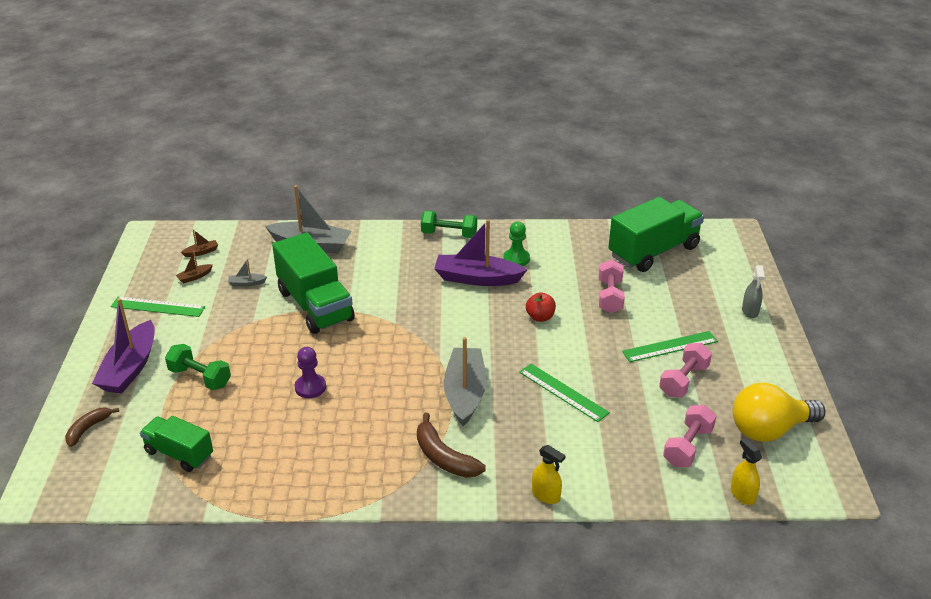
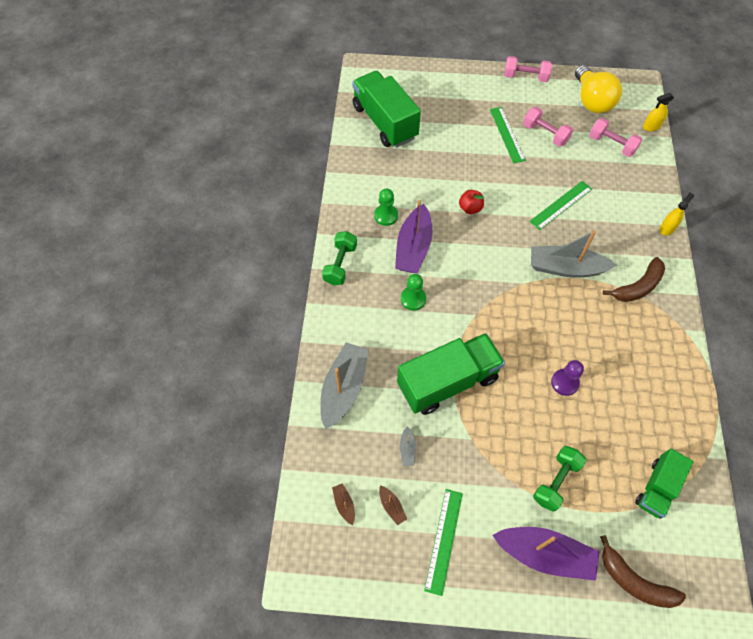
camera: 85 degrees left, 25 degrees up
brown banana [65,407,119,447] -> brown banana [600,535,686,608], size x1.55
pink dumbbell [599,260,625,313] -> pink dumbbell moved to [504,56,552,82]
grey spray bottle [742,265,765,318] -> none
none -> green pawn [401,274,426,311]

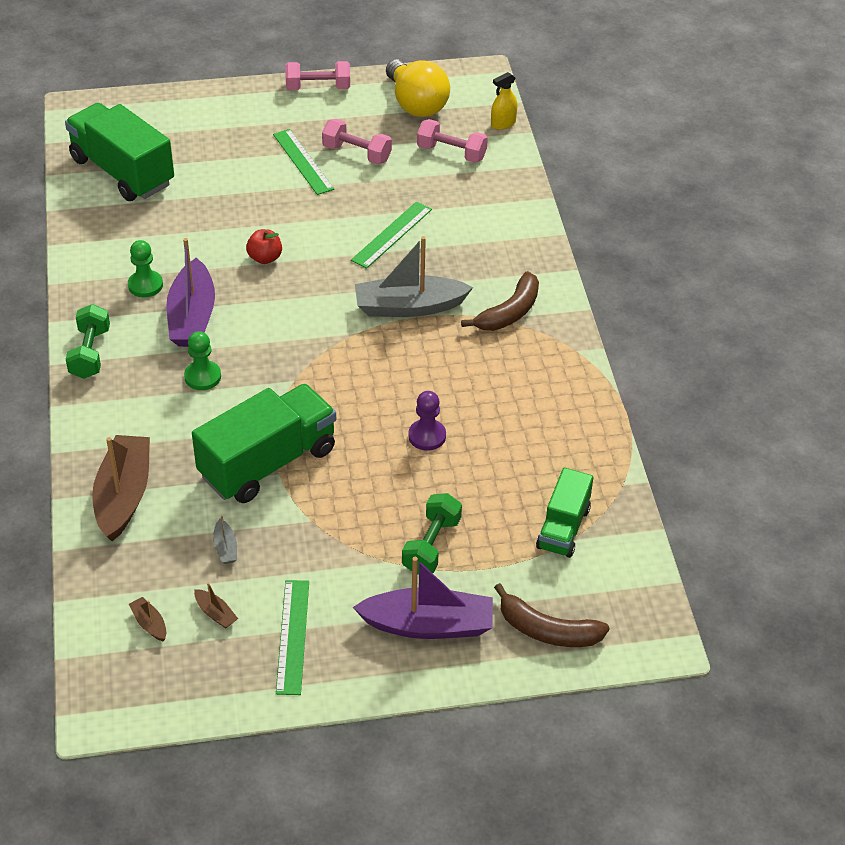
camera: 15 degrees left, 15 degrees down
grey boat [320,343,369,430] -> brown boat [92,435,150,541]
yellow spray bottle [660,193,694,236] -> none

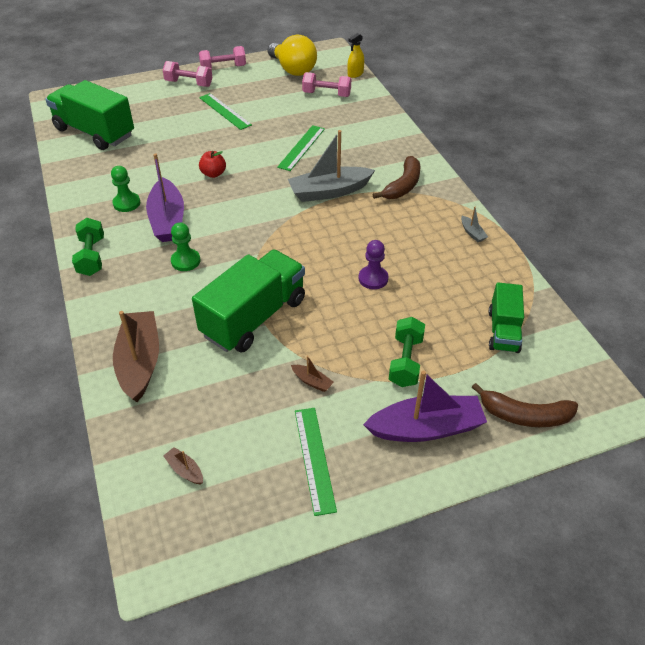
camera: 10 degrees left, 0 degrees up
brown boat [194,582,238,629] -> brown boat moved to [291,355,333,392]
grey boat [213,515,237,564] -> grey boat moved to [461,207,488,242]
pink dumbbell [322,119,392,164] -> pink dumbbell moved to [163,61,213,87]

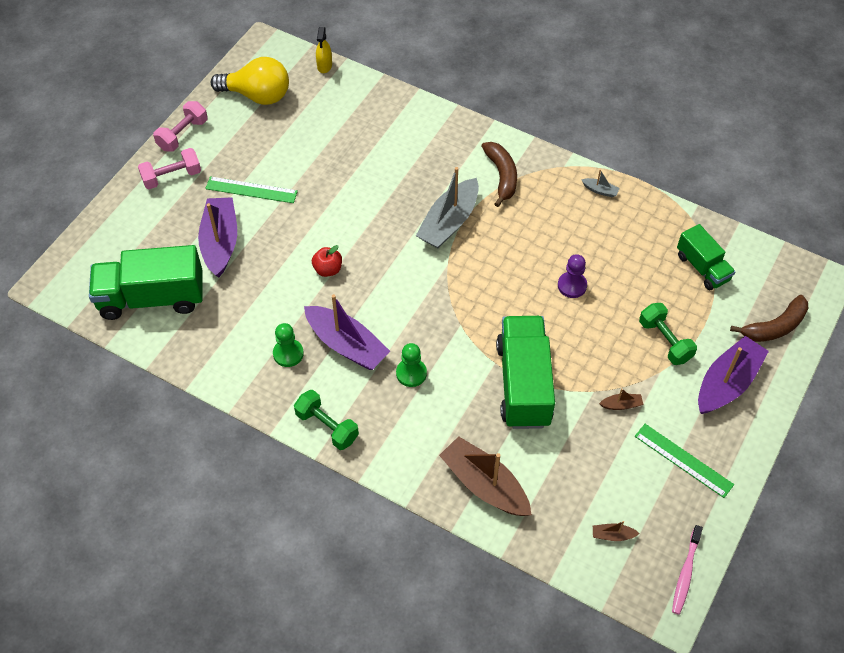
camera: 40 degrees left, 10 degrees up
green ruler [277,125,325,171] -> none
pink dumbbell [302,72,351,97] -> none
none -> purple boat [198,197,237,278]
none -> pink toothbrush [672,525,703,615]

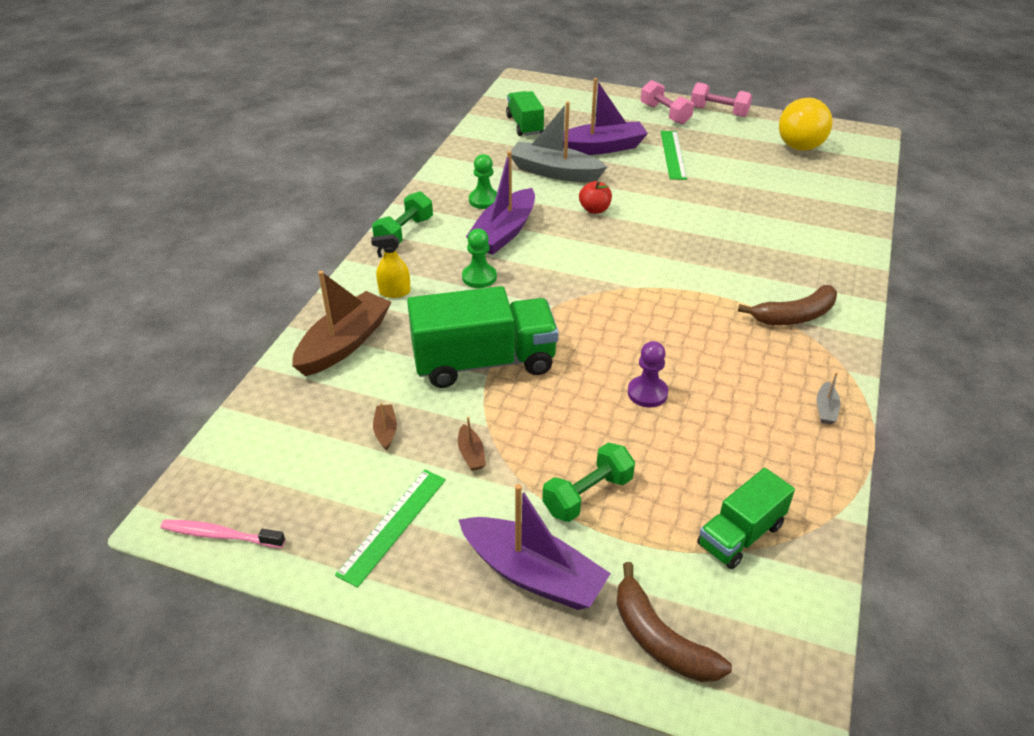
camera: 80 degrees right, 15 degrees down
green truck [89,245,203,320] -> green truck [506,91,544,136], size x0.58
yellow spray bottle [316,27,332,73] -> yellow spray bottle moved to [371,234,411,298]
grey boat [416,167,479,248] -> grey boat moved to [511,101,607,182]
brown boat [593,521,640,541] -> brown boat moved to [373,403,397,450]

